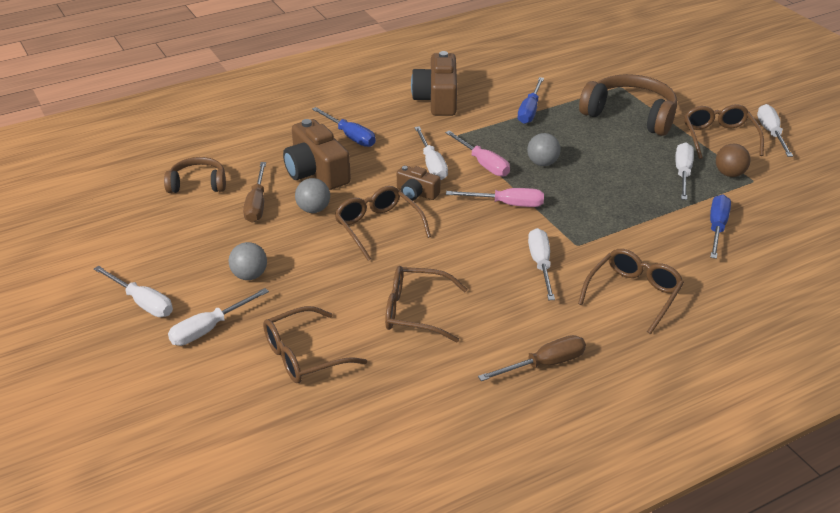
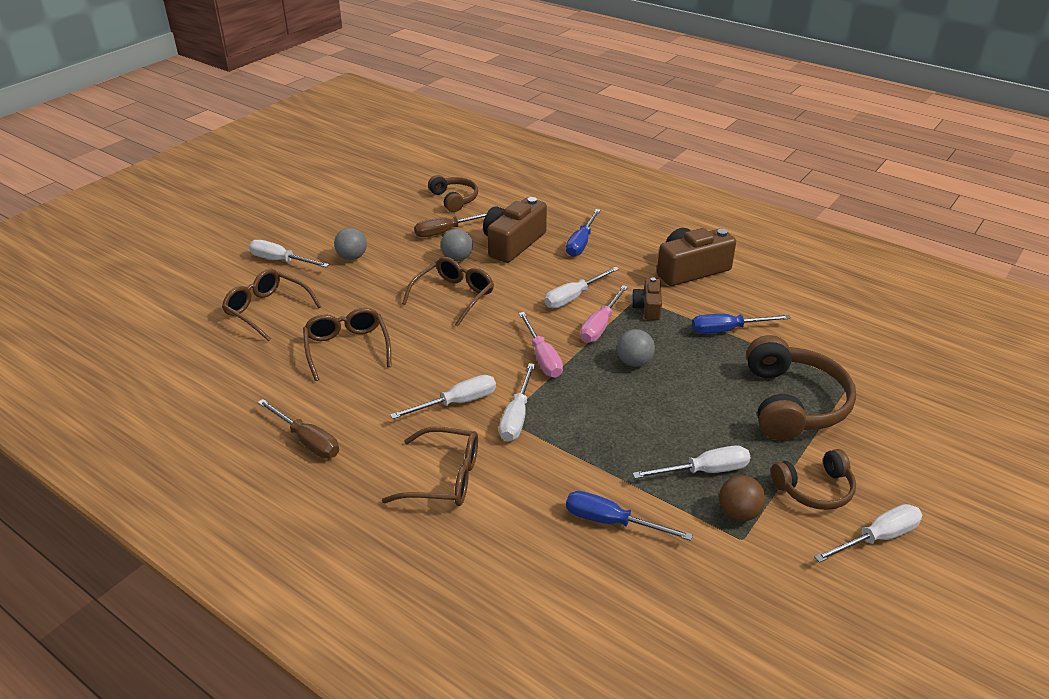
camera: 65 degrees right, 0 degrees up
white screwdriver [94,266,173,317] -> white screwdriver moved to [499,363,535,442]
brown camera [397,165,440,200] -> brown camera moved to [632,277,662,320]
brown glasses [684,104,764,159] -> brown headphones [771,449,856,510]
blue screwdriver [710,195,731,259] -> blue screwdriver turned 150 degrees counterclockwise [566,491,693,541]

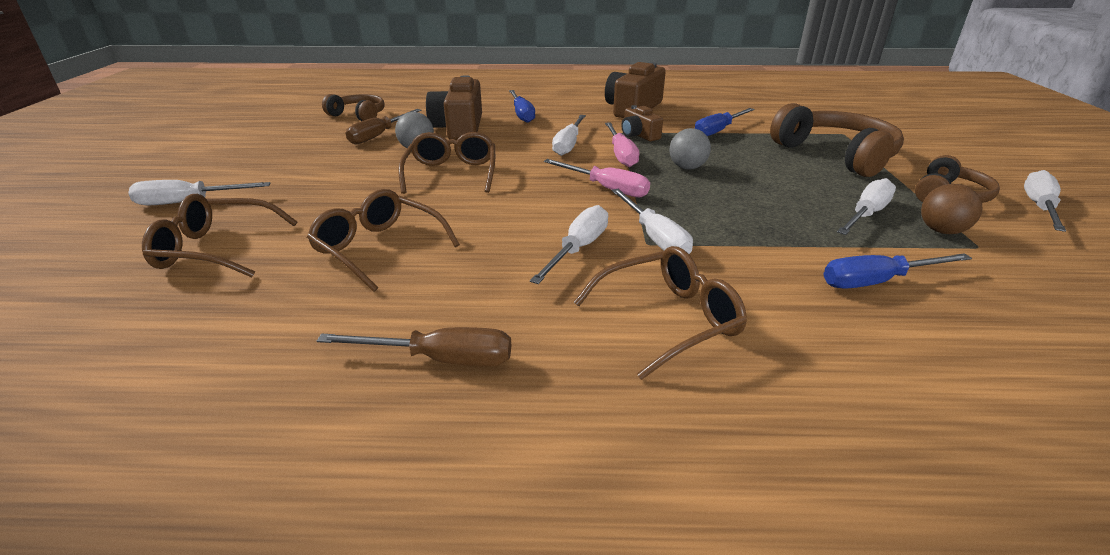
camera: 35 degrees left, 5 degrees down
grey ball [334,228,367,260] -> none

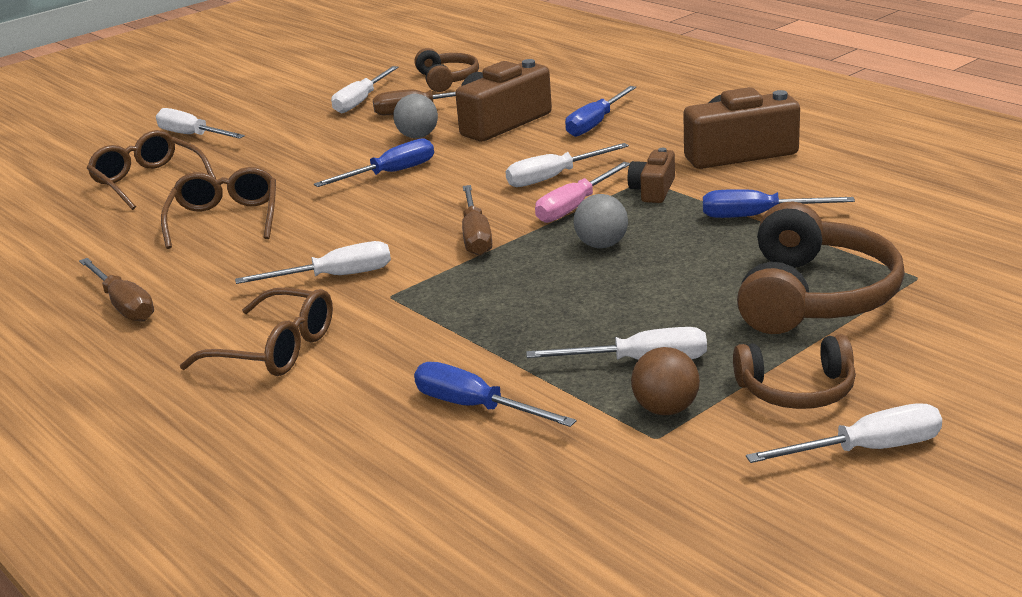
camera: 50 degrees right, 5 degrees down
brown glasses [398,132,495,194] -> blue screwdriver [314,138,434,187]
pink screwdriver [544,159,650,197] -> brown screwdriver [462,185,492,256]
white screwdriver [611,189,693,254] -> white screwdriver moved to [331,66,399,113]

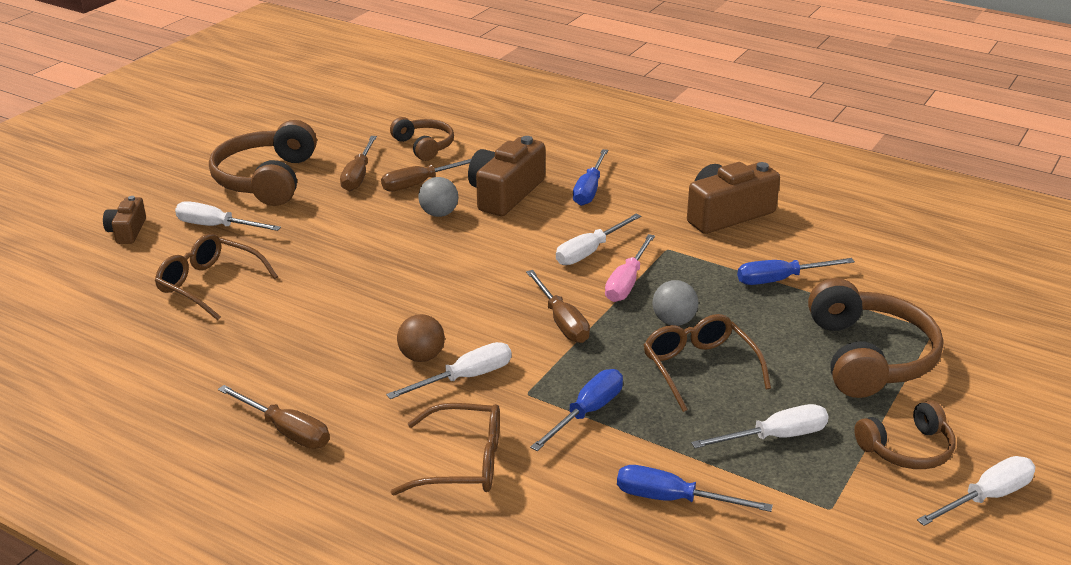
camera: 20 degrees left, 5 degrees up
brown glasses [161,167,276,249] -> brown glasses moved to [644,314,771,412]
blue screwdriver [314,138,434,187] -> blue screwdriver moved to [530,369,623,451]
white screwdriver [331,66,399,113] -> brown screwdriver [340,136,377,191]
brown camera [628,148,675,203] -> brown camera moved to [103,196,146,244]
brown ball [631,347,700,415] -> brown ball moved to [397,314,445,362]
none -> brown headphones [209,120,317,206]

